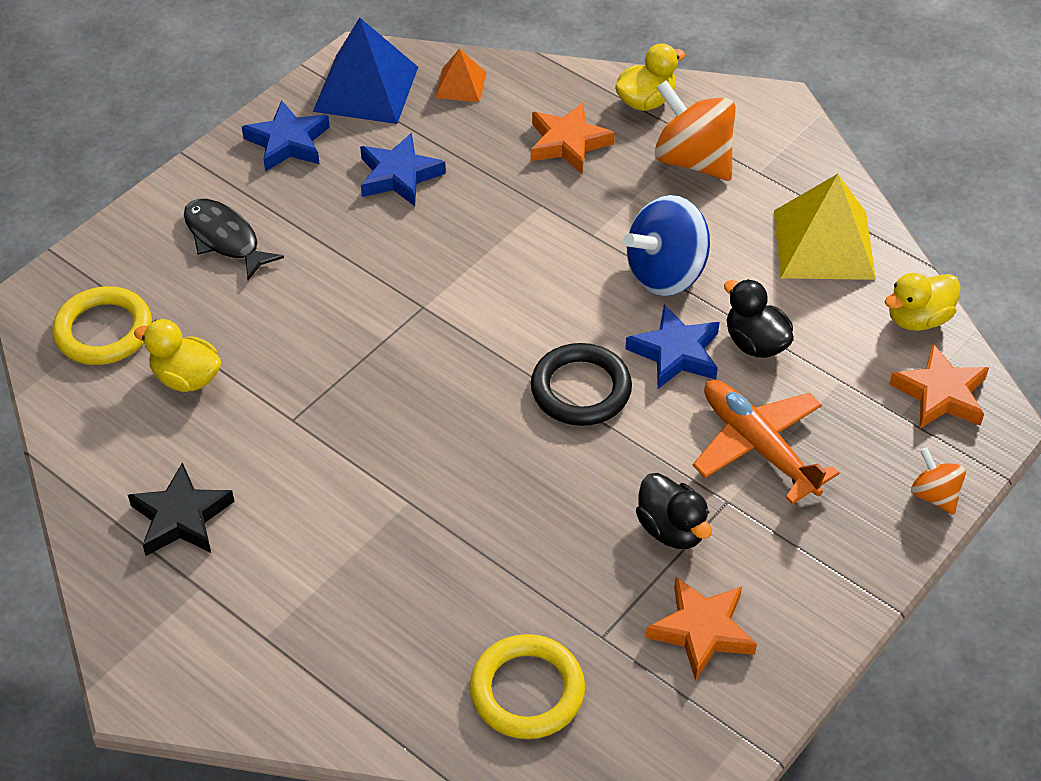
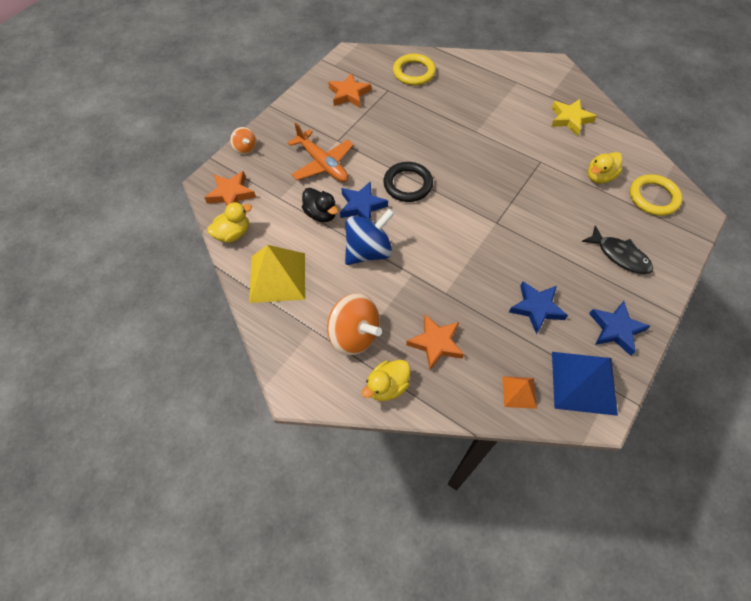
camera: 175 degrees right, 10 degrees up
black star [128,462,235,556] -> yellow star [551,99,597,136]
yellow duck [134,319,221,392] -> yellow duck turned 120 degrees clockwise [588,152,622,184]
black duck [636,473,712,549] -> none

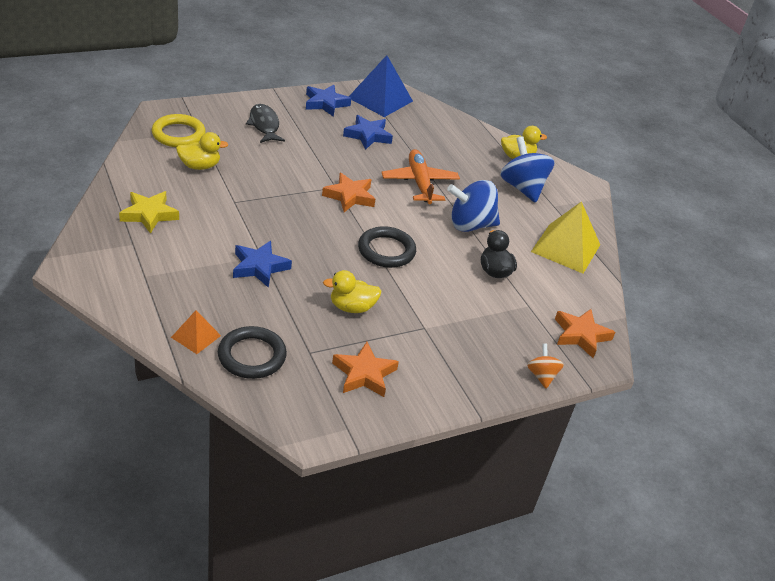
camera: 155 degrees left, 20 degrees down
yellow duck [207,202,252,243] -> yellow duck moved to [323,270,382,313]
orange plane [287,123,354,182] -> orange plane moved to [382,149,460,204]
orange spinning top [327,293,382,356] -> blue spinning top [500,136,554,203]
blue star [340,181,388,220] -> blue star moved to [233,241,292,288]
yellow ring [393,54,436,85] -> black ring [218,326,287,379]
orange star [406,314,464,370] -> orange star moved to [322,173,375,212]
orange pyramid [502,376,537,409] -> orange pyramid moved to [171,310,221,354]

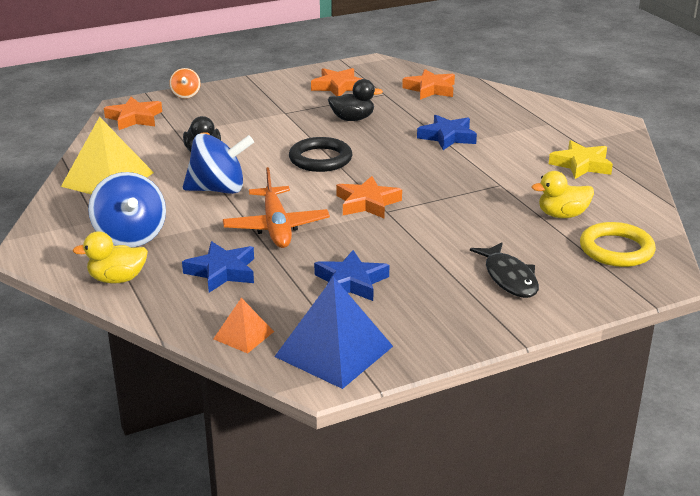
camera: 175 degrees left, 10 degrees down
orange pyramid [171,310,221,354] -> orange pyramid moved to [213,298,274,353]
black ring [218,326,287,379] -> orange star [402,69,455,100]
blue star [306,85,351,117] -> blue star moved to [182,241,254,293]
yellow duck [323,270,382,313] -> black duck [328,79,383,121]

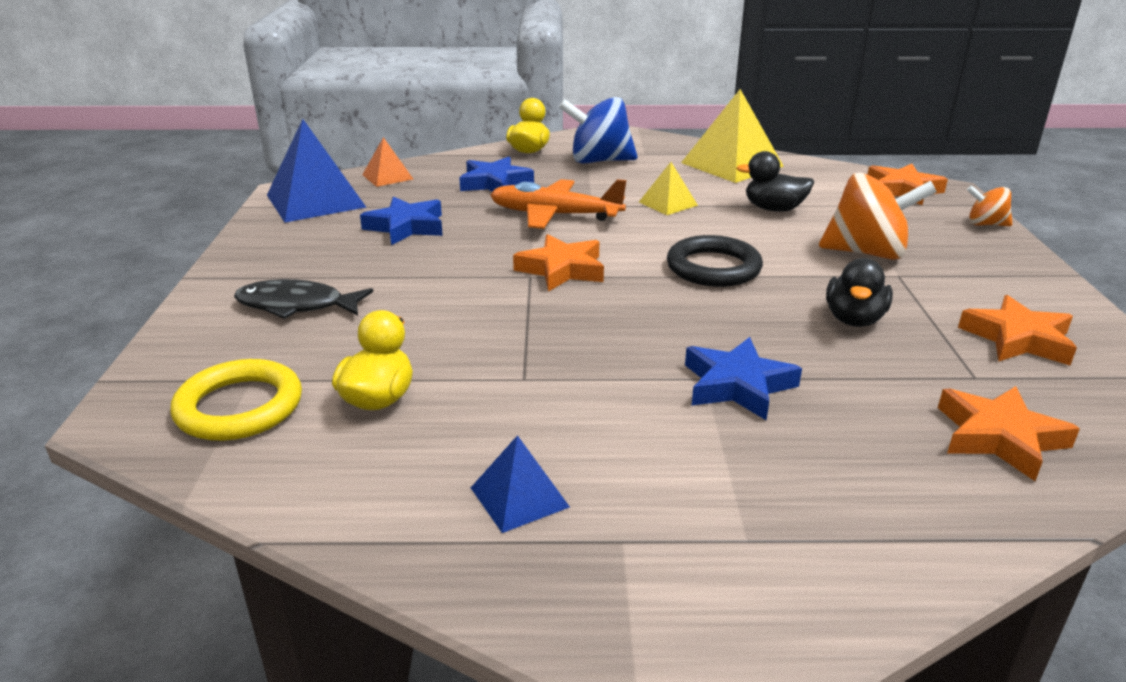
camera: 115 degrees right, 0 degrees up
blue spinning top [183,133,254,194] -> yellow pyramid [639,162,698,215]
yellow star [549,140,613,179] -> blue pyramid [471,435,570,533]
none -> orange spinning top [819,173,937,260]

